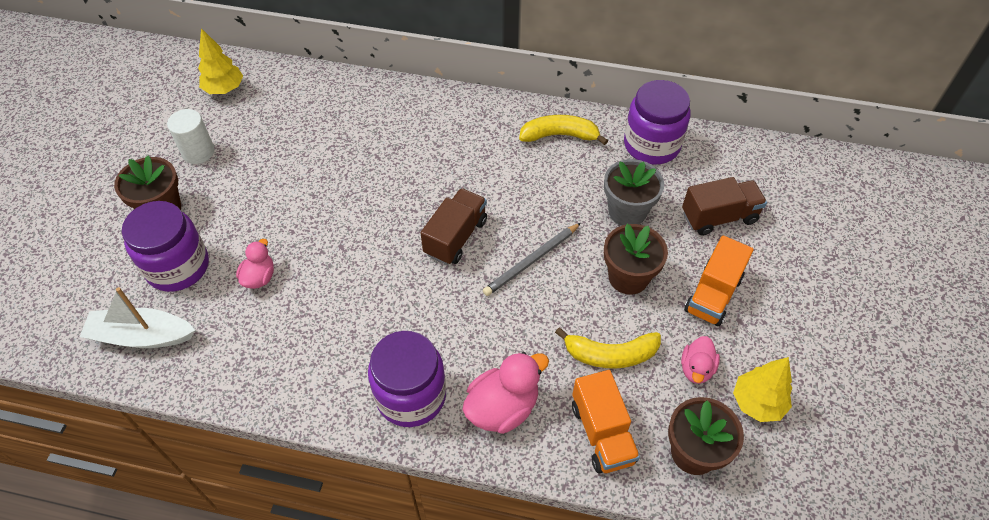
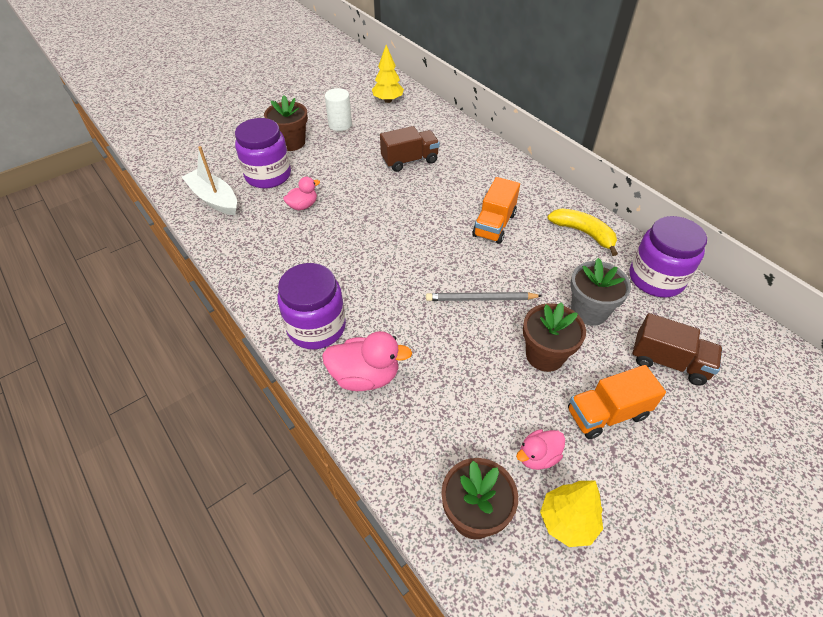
camera: 40 degrees right, 5 degrees down
brown truck [421,188,487,265] -> brown truck moved to [380,126,440,172]
yellow banana [555,328,661,369] -> none
orange truck [572,370,640,474] -> orange truck moved to [472,177,520,244]

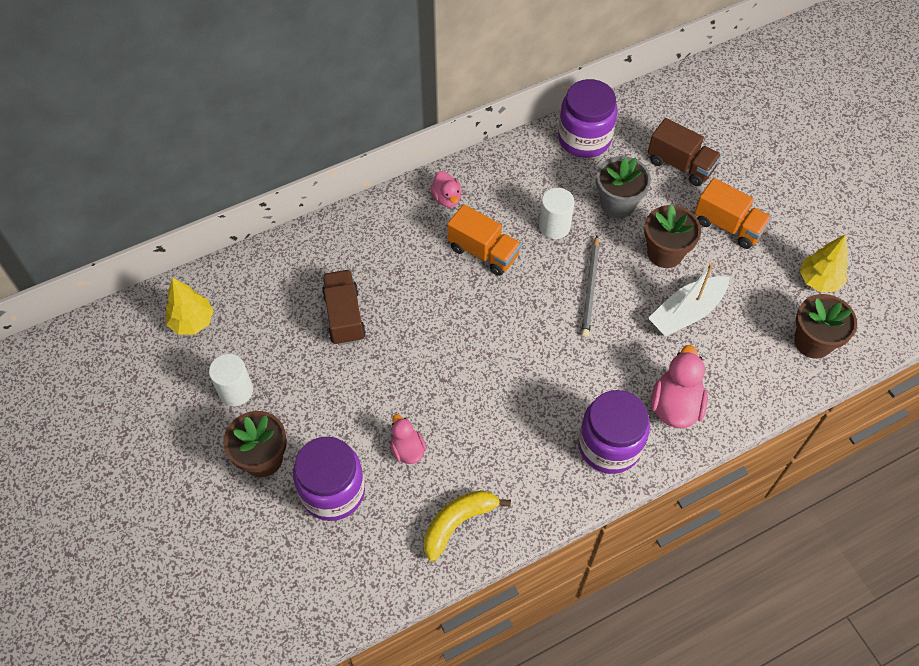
camera: 80 degrees left, 10 degrees up
white boat [182,146,237,215] -> white boat moved to [648,263,730,336]
pink duck [516,429,565,470] -> pink duck moved to [431,171,462,208]
yellow banana [547,208,618,256] -> yellow banana moved to [424,490,511,562]
orange truck [568,365,666,439] -> orange truck turned 45 degrees counterclockwise [695,178,772,249]
brown truck [632,313,722,386] -> brown truck turned 90 degrees clockwise [648,118,721,186]
none -> white cylinder [539,188,575,239]

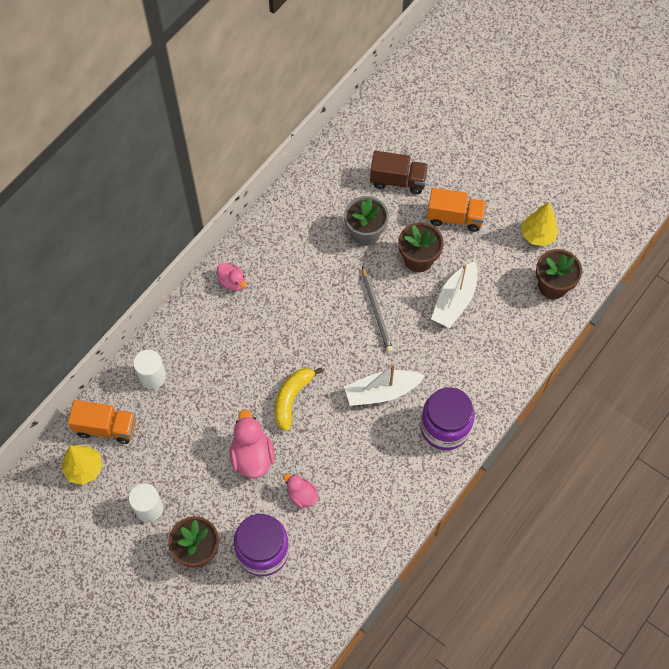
camera: 25 degrees left, 5 degrees up
brown truck [322,270,366,345] -> none
yellow banana [424,490,511,562] -> yellow banana moved to [274,367,323,431]
orange truck [447,204,521,276] -> orange truck moved to [68,400,136,444]
white cylinder [539,188,575,239] -> white cylinder moved to [133,350,166,389]
purple jar [558,79,618,158] -> none
pink duck [651,345,708,428] -> pink duck moved to [229,409,275,478]
none -> white boat [344,363,425,406]

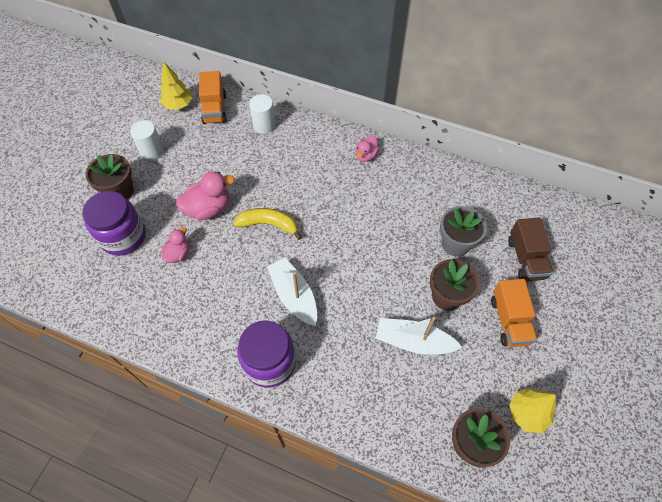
camera: 75 degrees right, 5 degrees down
grey pencil [362,266,393,352] -> none

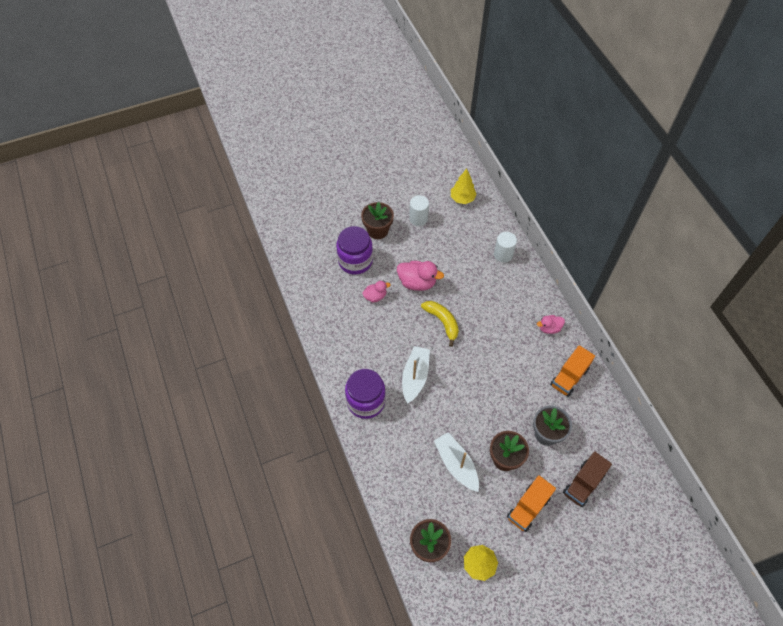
camera: 45 degrees right, 0 degrees up
orange truck [199,71,227,124] -> orange truck moved to [550,345,595,397]

